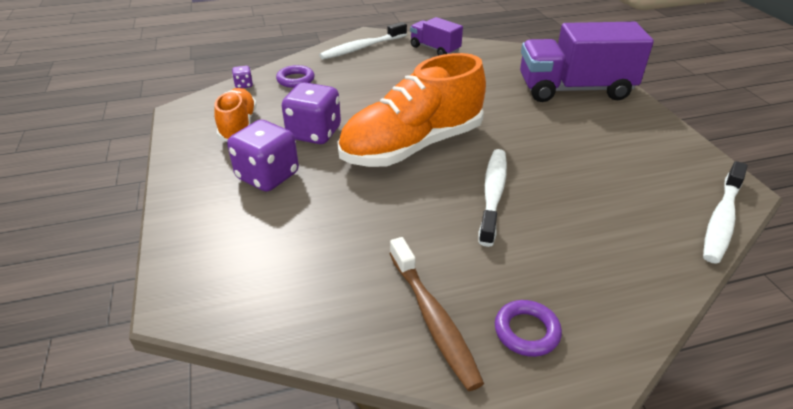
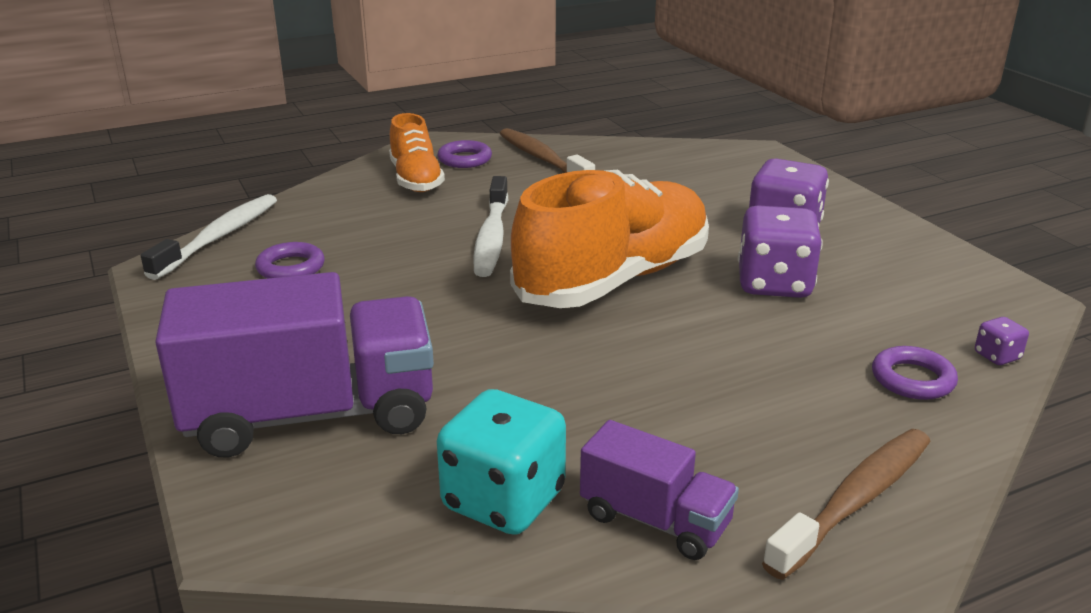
camera: 170 degrees right, 10 degrees down
orange shoe [214,88,257,142] -> orange shoe moved to [389,113,445,192]
white toothbrush [319,22,407,60] -> brown toothbrush [762,429,931,580]
none -> purple ring [255,242,325,279]
none -> turquoise dice [437,389,566,535]

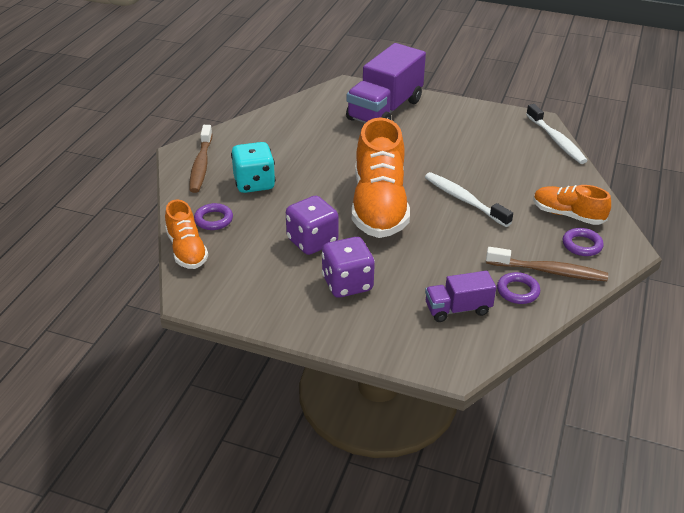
camera: 135 degrees right, 10 degrees up
purple ring [255,242,325,279] -> purple ring moved to [497,272,540,304]
turquoise dice [437,389,566,535] -> turquoise dice moved to [231,142,275,193]
purple truck [580,420,739,560] -> purple truck moved to [425,271,496,322]
purple dice [975,317,1029,365] -> orange shoe [165,200,208,269]

